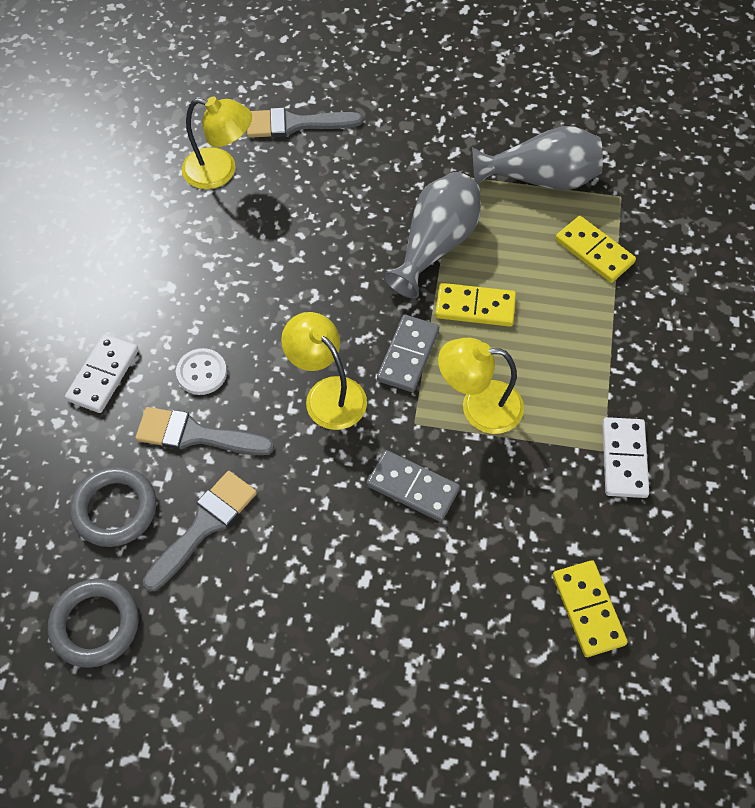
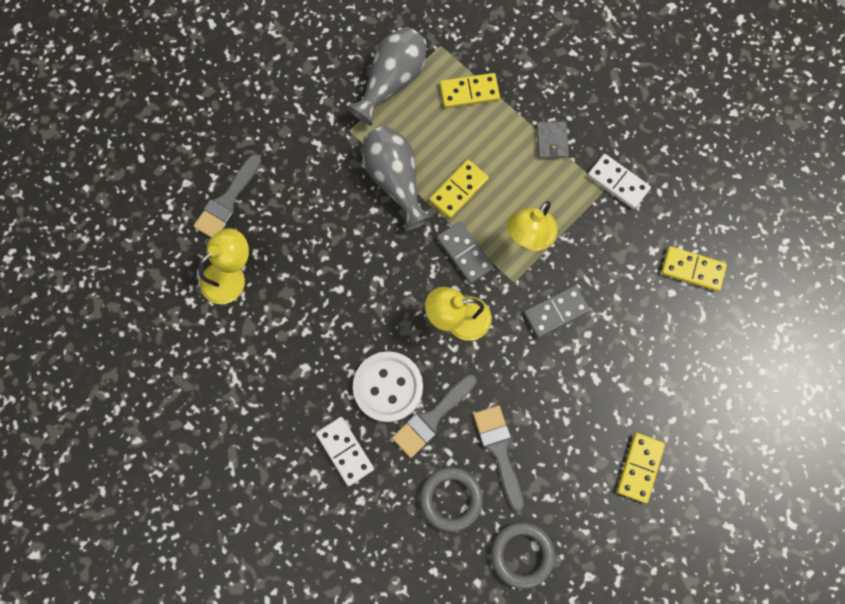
camera: 55 degrees left, 15 degrees up
white button [176,348,227,395] -> white button [353,351,423,422], size x1.81
none -> grey wallet [536,121,569,159]
none -> yellow domino [617,433,665,503]

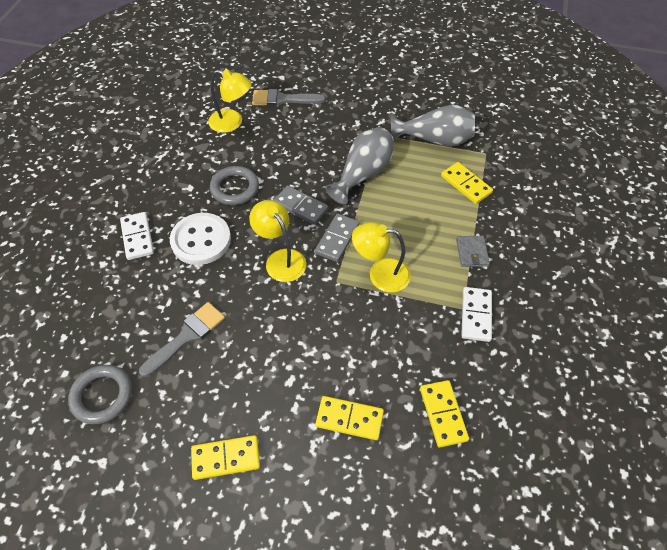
camera: 60 degrees right, 20 degrees down
white domino [316,417,374,486] -> white domino turned 45 degrees counterclockwise [120,212,154,260]
grey brush [392,374,477,458] -> none
grey ring [419,467,483,532] -> grey ring moved to [210,166,259,205]
yellow domino [429,160,489,218] -> yellow domino moved to [315,396,384,440]
grey domino [524,285,590,338] -> grey domino moved to [274,185,328,225]
grey wallet [536,121,569,159] -> grey wallet turned 60 degrees counterclockwise [456,236,490,267]

